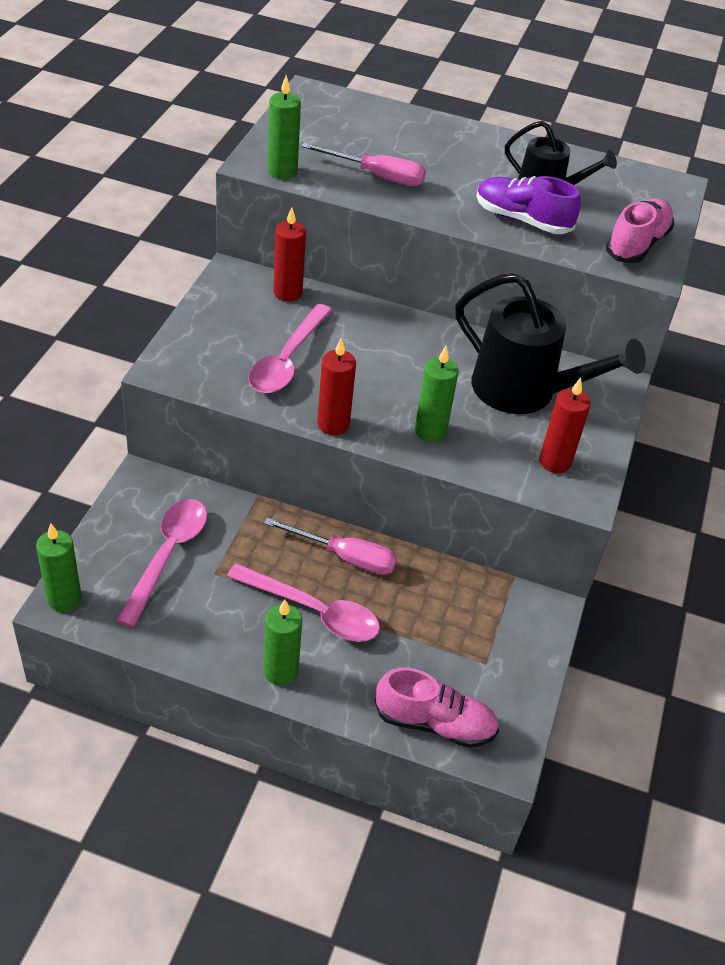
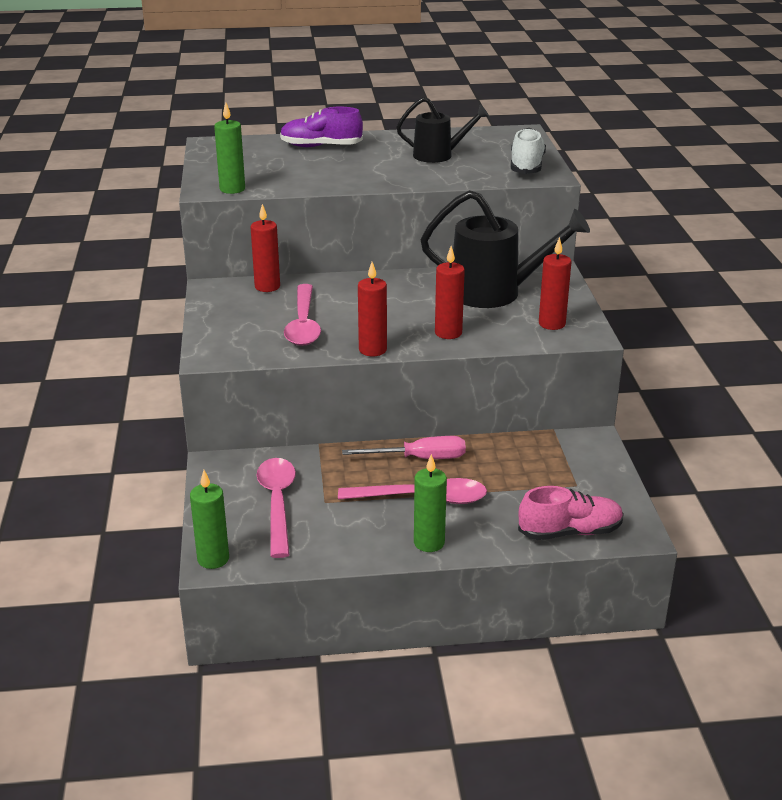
camera: 20 degrees left, 15 degrees down
pink screwdriver [301,142,426,186] -> none
green candle [415,346,459,442] -> red candle [435,246,465,339]
purple shoe [476,176,581,234] -> purple shoe moved to [280,107,363,147]
pink shoe [606,199,674,263] -> white shoe [511,128,546,174]

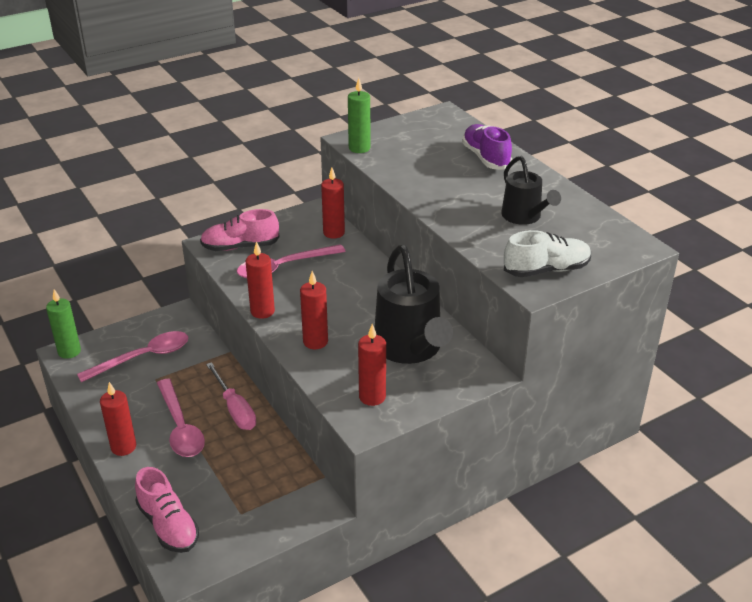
camera: 65 degrees right, 5 degrees up
green candle [414,454,447,552] -> red candle [100,382,136,456]
none -> pink shoe [200,209,280,251]

